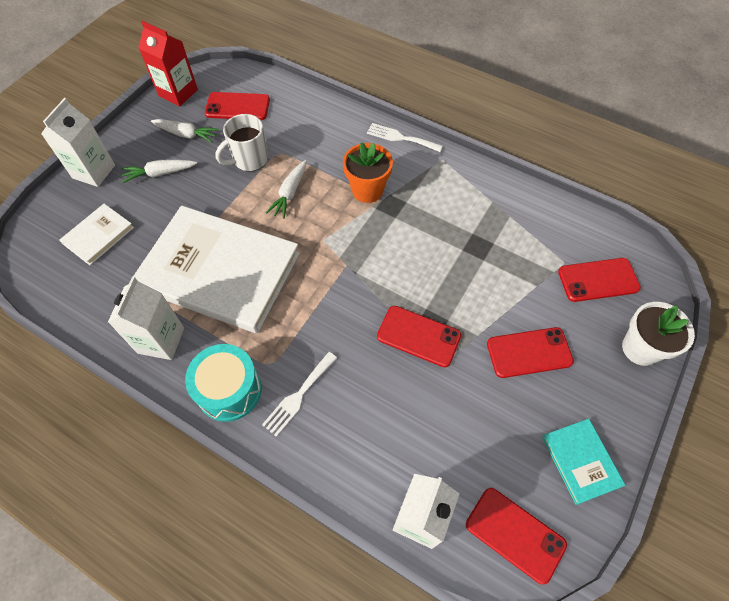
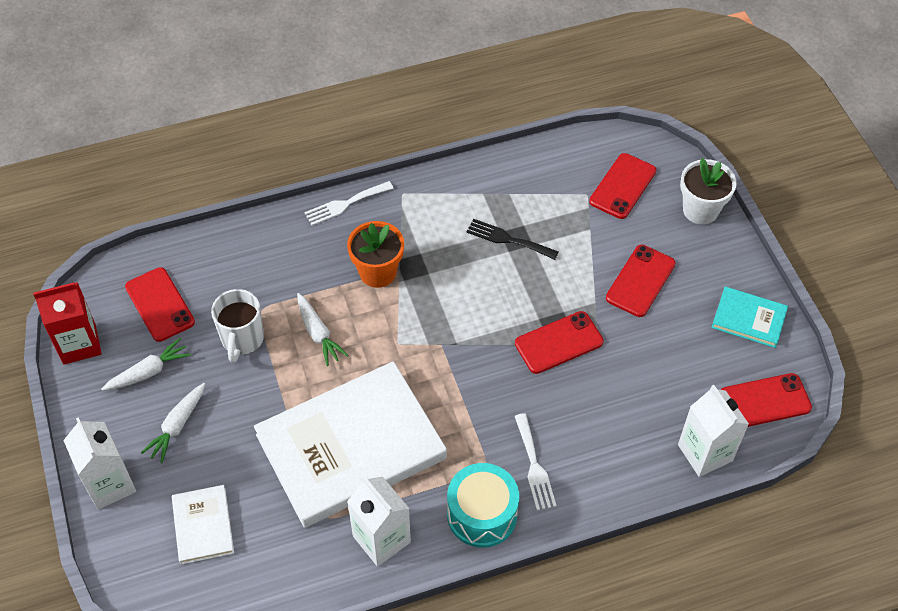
camera: 50 degrees left, 5 degrees down
red phone [205,92,270,120] -> red phone turned 75 degrees counterclockwise [125,267,195,342]
none -> black fork [466,219,559,260]

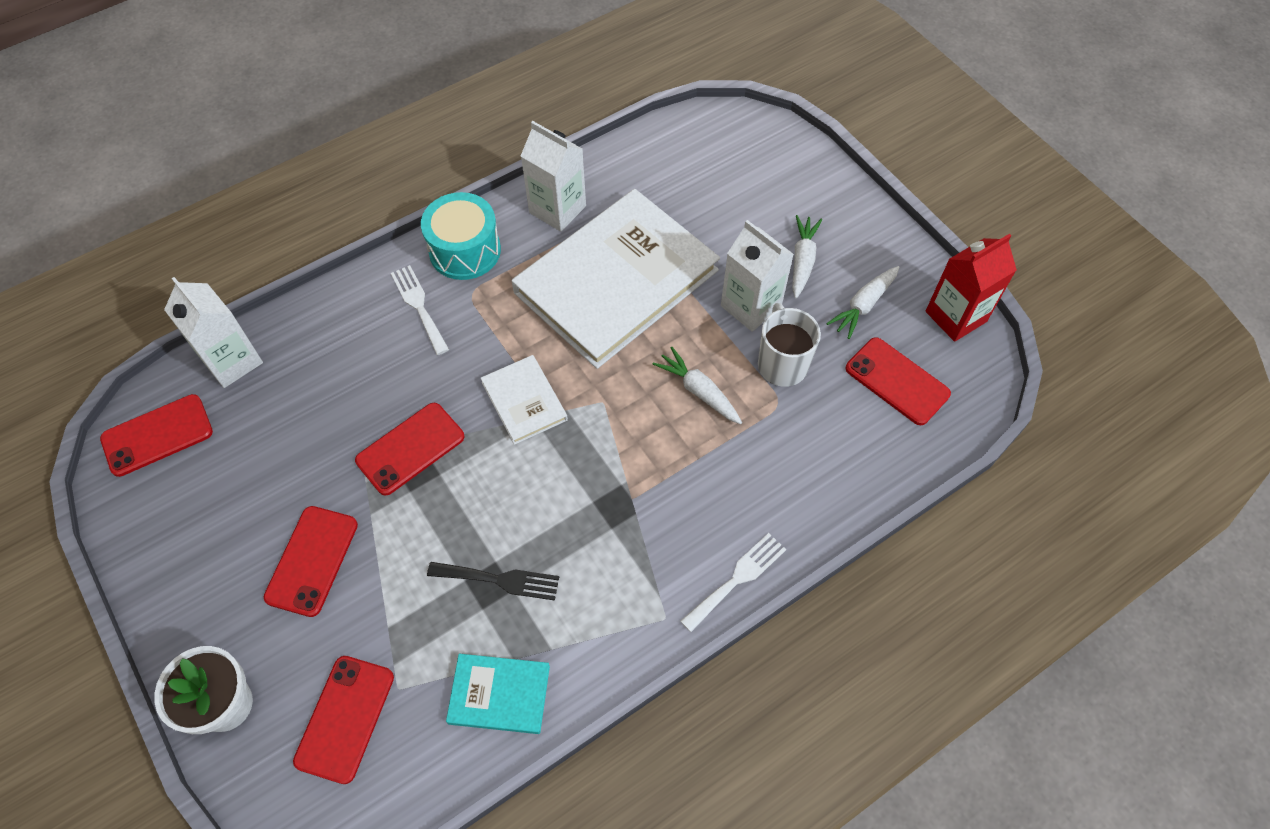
camera: 165 degrees right, 5 degrees up
white carton [63,417,136,510] -> white carton moved to [721,220,794,332]
white book [172,485,234,564] -> white book moved to [481,355,568,445]
orange flower pot [347,221,404,288] -> none
turquoise book [712,287,788,348] -> turquoise book moved to [446,654,550,734]

